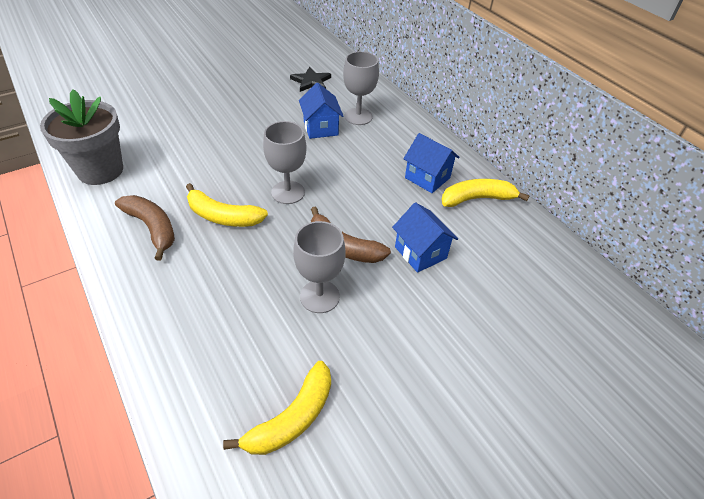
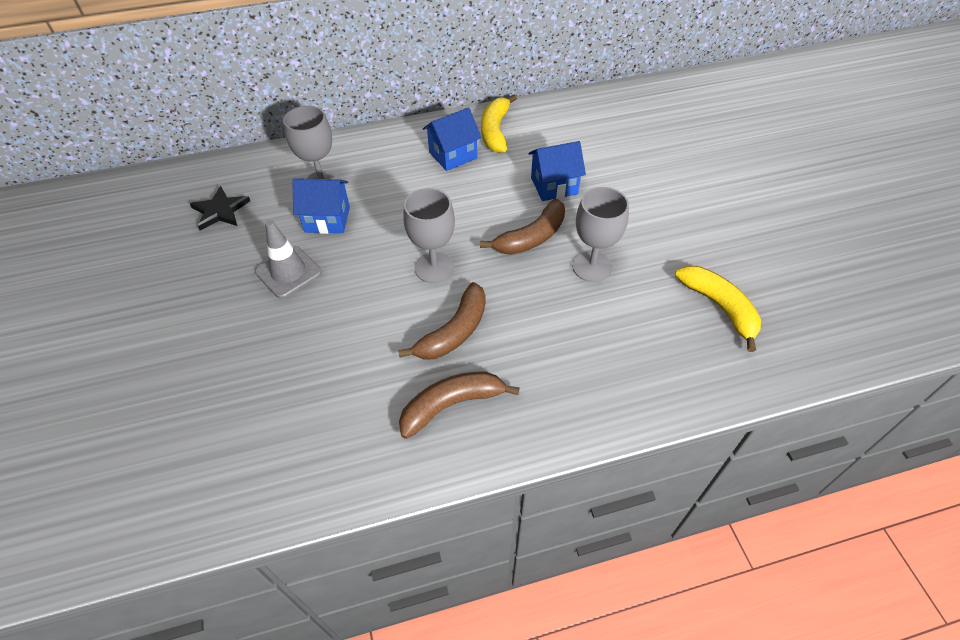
camera: 70 degrees left, 5 degrees up
grey flower pot [40,89,123,185] -> none
yellow banana [186,183,268,227] -> brown banana [398,282,486,360]
none -> grey traffic cone [255,220,322,299]

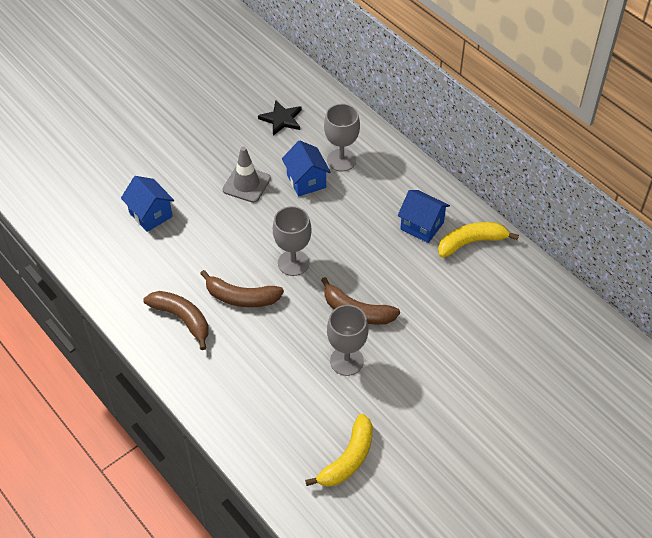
camera: 65 degrees right, 0 degrees up
blue house [529,141,586,201] -> blue house moved to [121,176,174,232]

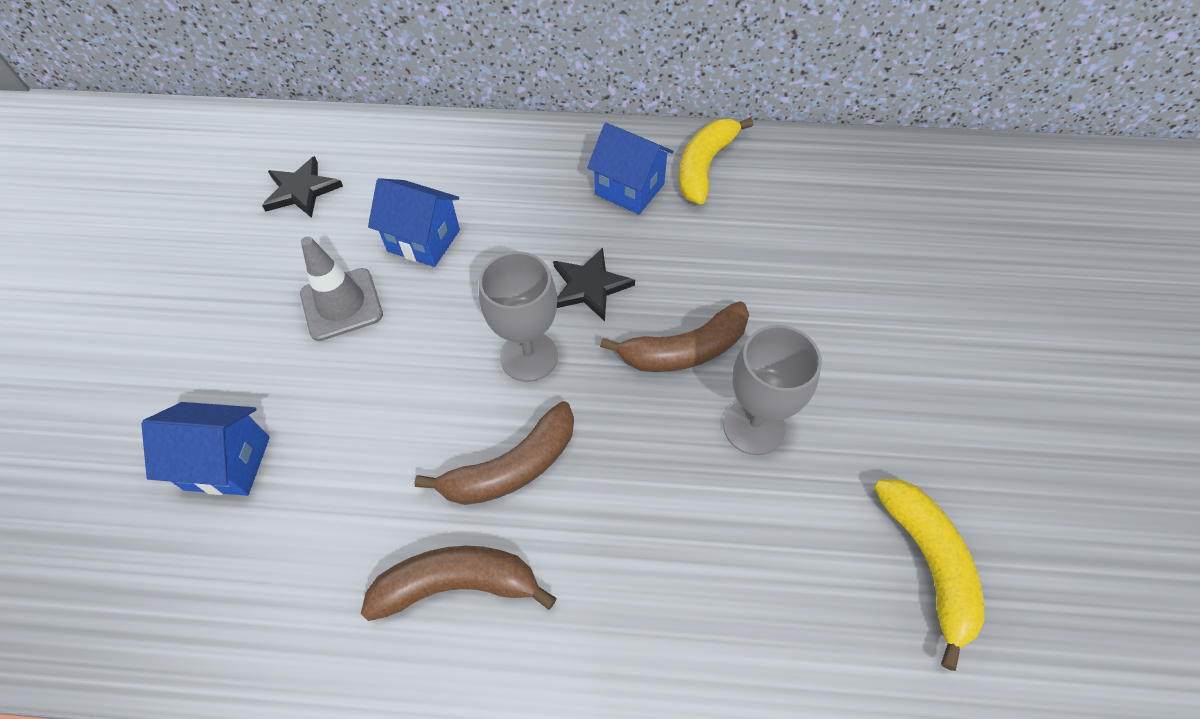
camera: 45 degrees left, 5 degrees up
grey goblet [324,104,360,171] -> none
blue house [398,190,450,243] -> blue house turned 45 degrees clockwise [587,123,674,215]
none -> black star [553,248,635,321]

